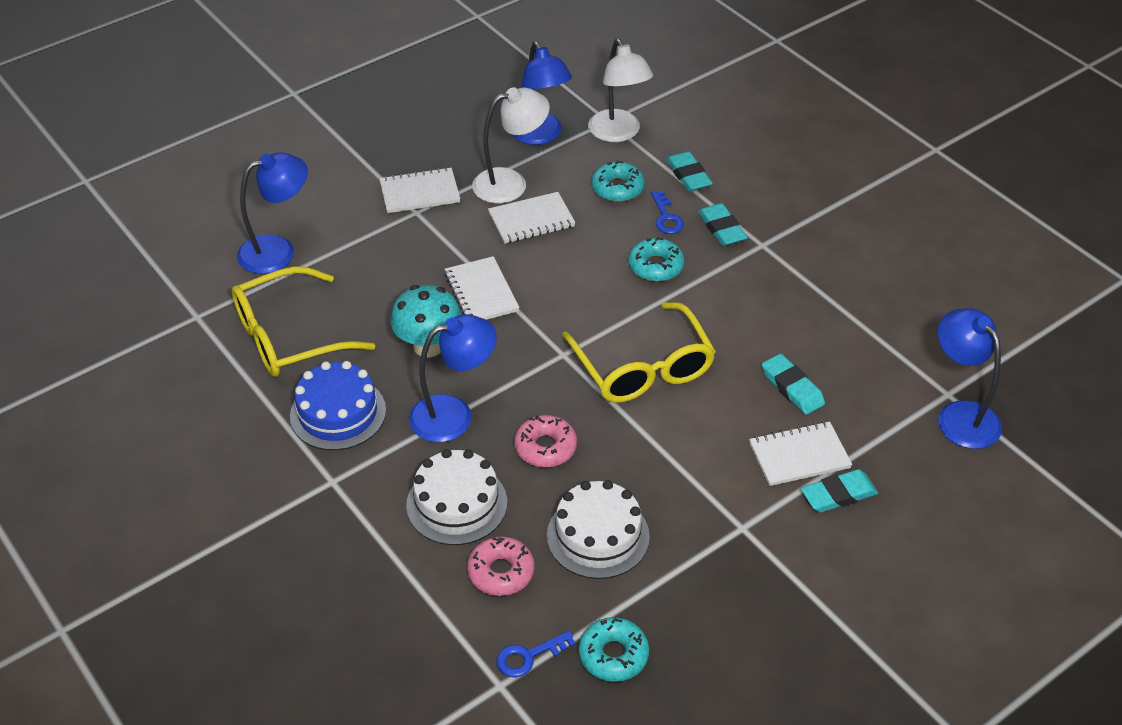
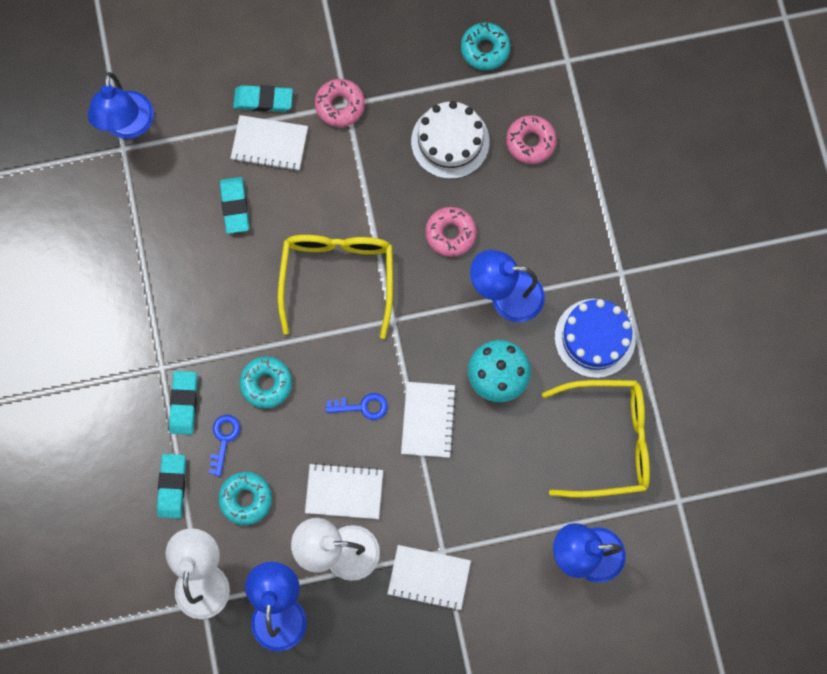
camera: 155 degrees left, 30 degrees up
white cake [406,449,507,545] -> none
blue key [497,631,576,678] -> blue key moved to [326,393,388,420]
none -> pink donut [315,79,365,127]

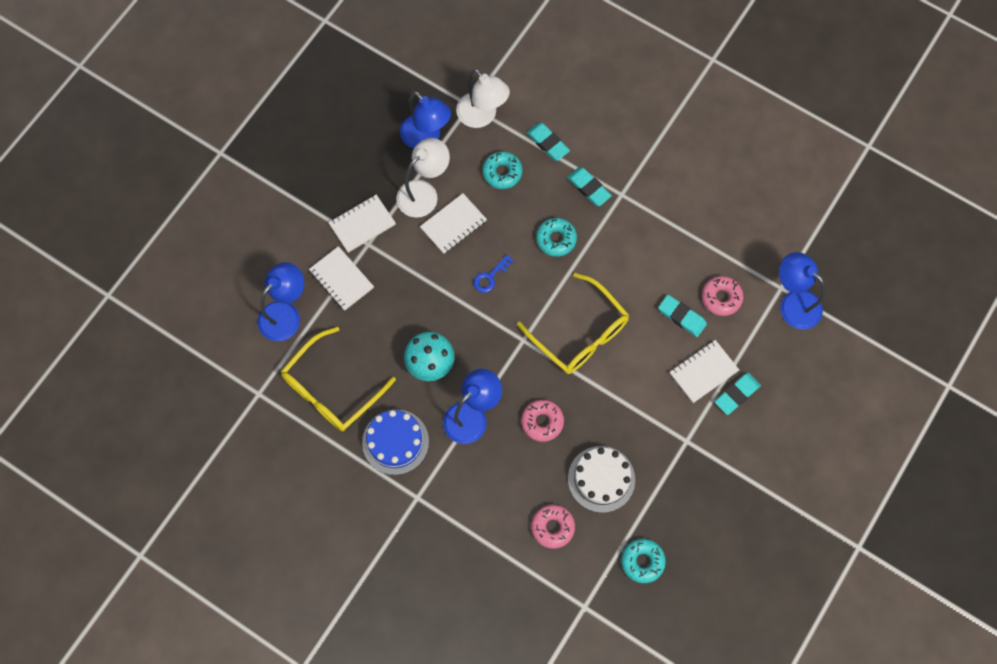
camera: 135 degrees right, 5 degrees down
blue key [209,415,240,477] -> none
pink donut [315,79,365,127] -> pink donut moved to [702,276,743,316]
white notebook [401,382,457,458] -> white notebook moved to [309,246,374,311]

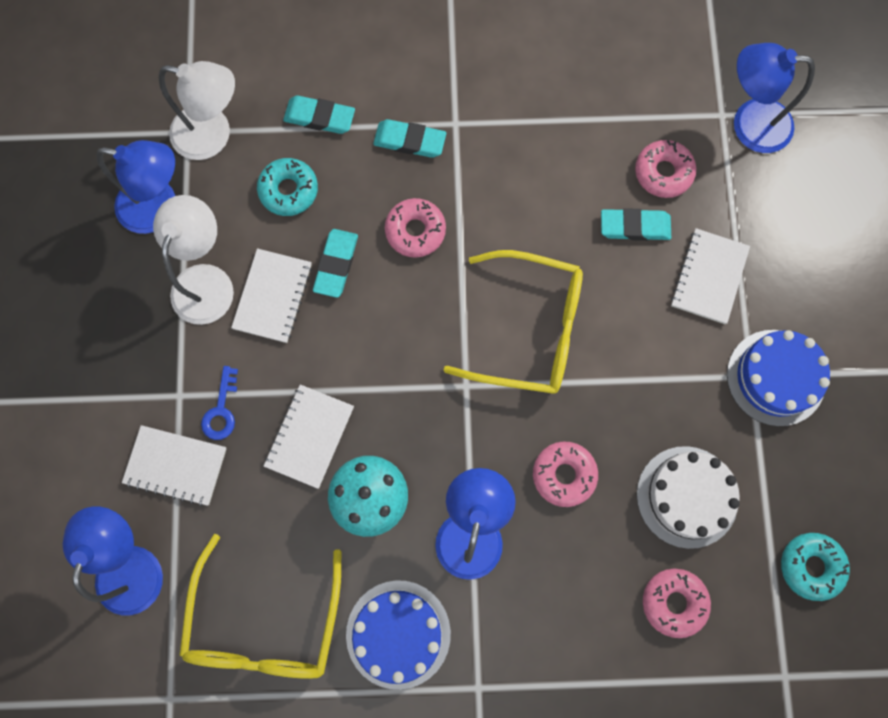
camera: 35 degrees left, 5 degrees up
white notebook [328,195,396,253] -> white notebook moved to [264,384,354,489]
blue key [473,255,513,293] -> blue key moved to [201,366,238,440]
turquoise donut [536,218,577,257] -> pink donut [385,198,446,258]
turquoise eraser [715,373,761,415] -> turquoise eraser moved to [313,229,358,298]
none -> blue cake [727,330,830,426]

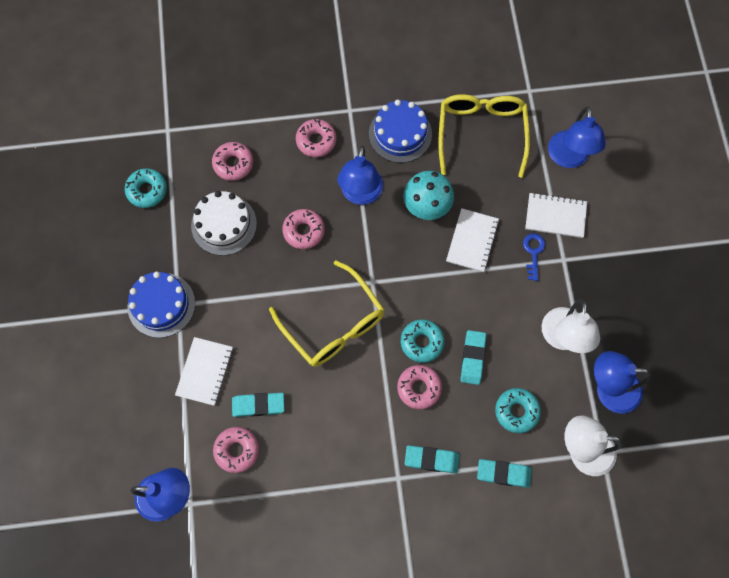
camera: 175 degrees right, 5 degrees down
white notebook [231,248,312,343] -> none
yellow glasses [444,250,583,394] -> yellow glasses turned 135 degrees counterclockwise [269,260,385,367]
none -> pink donut [296,119,336,157]
none -> turquoise donut [401,319,445,363]

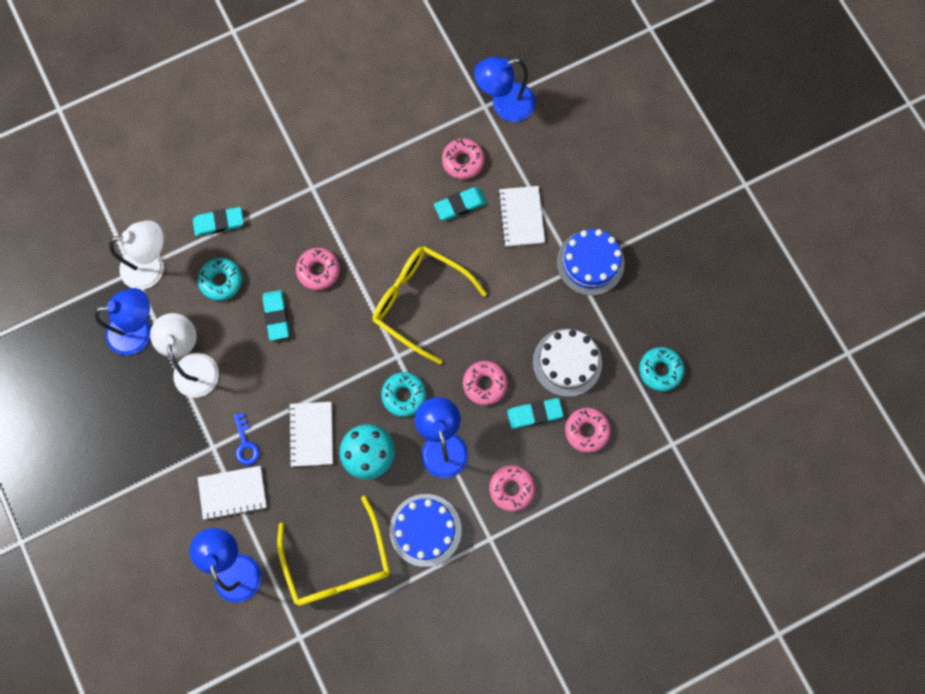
camera: 160 degrees right, 5 degrees up
turquoise donut [401,319,445,363] -> turquoise donut moved to [381,372,426,417]
turquoise eraser [405,445,460,473] -> turquoise eraser moved to [507,398,563,429]

